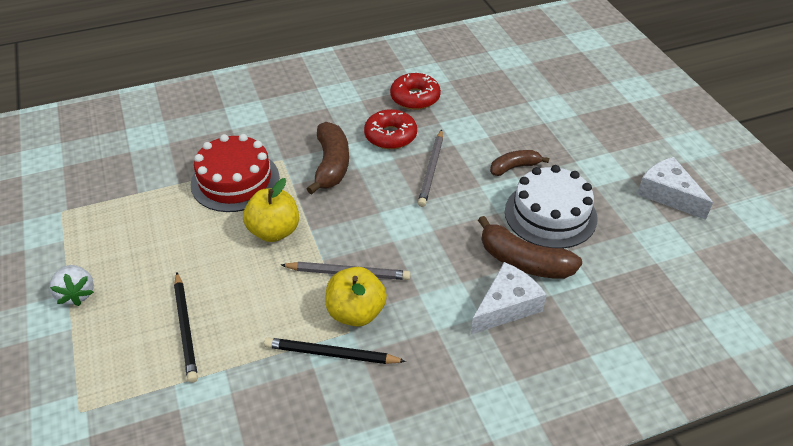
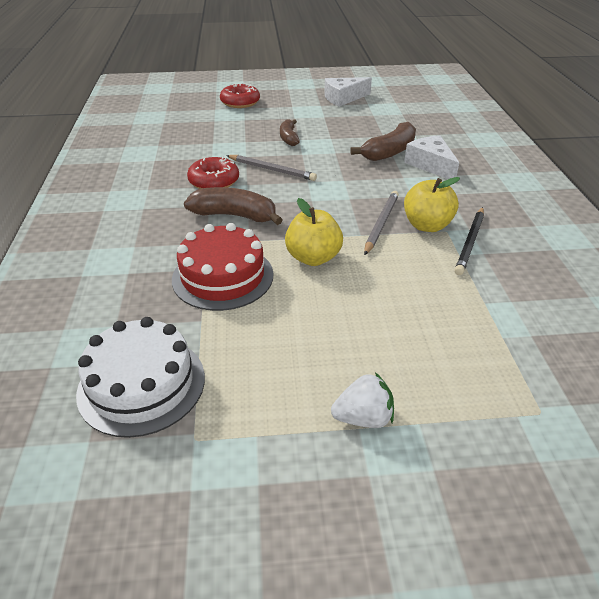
camera: 75 degrees left, 5 degrees down
black pencil [174,272,198,383] -> none
red donut [390,73,441,110] -> red donut moved to [220,83,260,108]
white cake [505,165,598,248] -> white cake moved to [76,317,205,438]

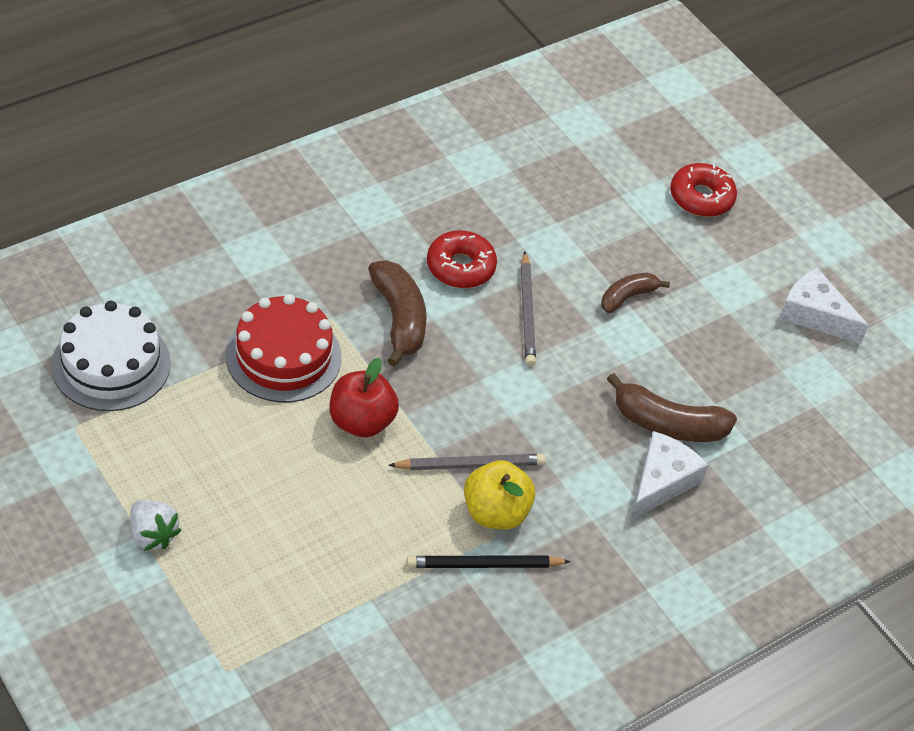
camera: 55 degrees right, 10 degrees up
yellow apple [285,198,343,266] -> red apple [330,358,399,438]

